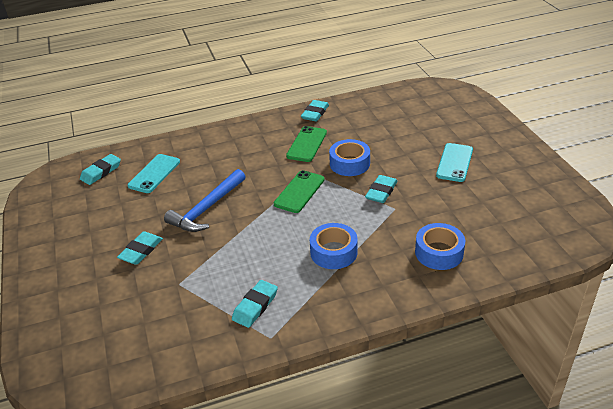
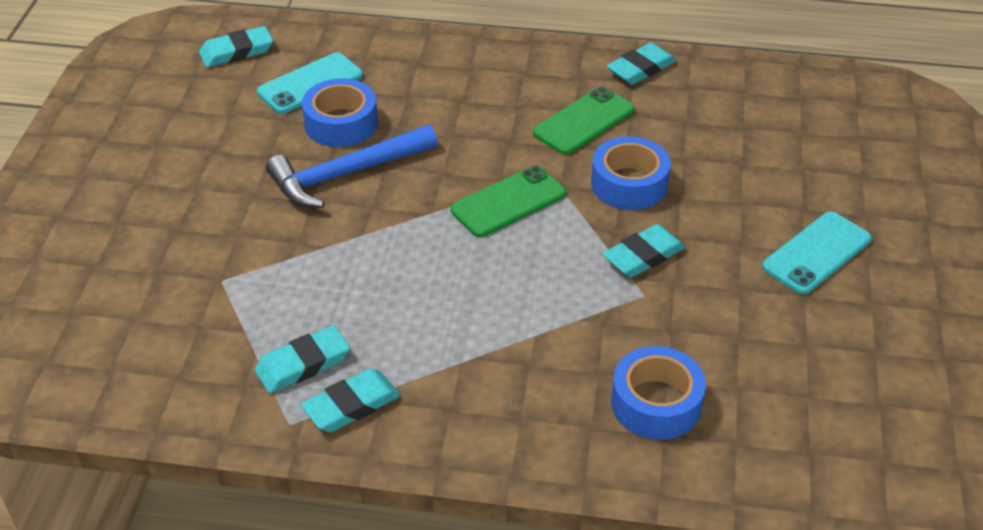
camera: 25 degrees right, 5 degrees up
turquoise eraser [117,232,163,265] -> turquoise eraser moved to [301,368,400,432]
blue tape [310,223,358,269] -> blue tape moved to [302,79,378,147]

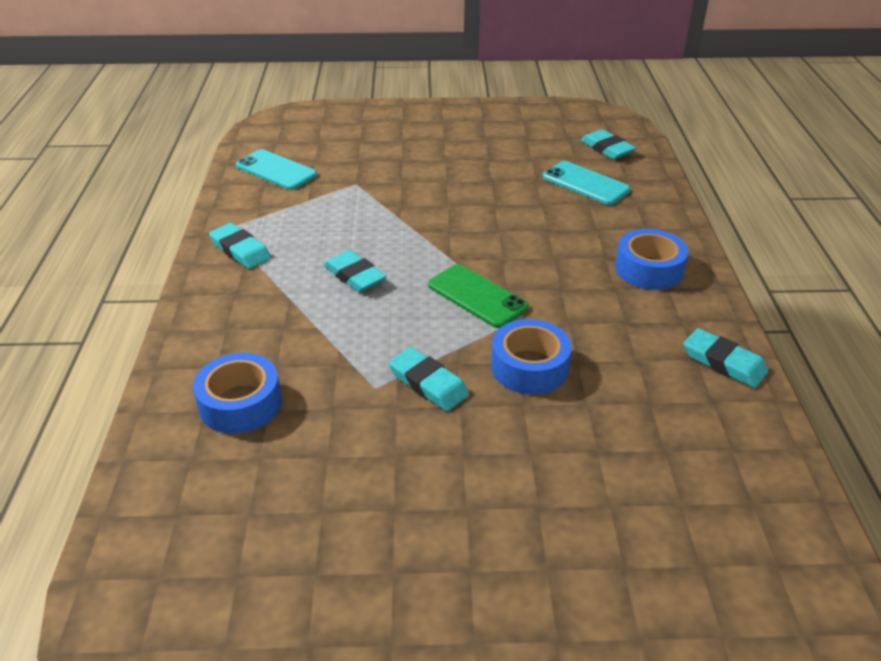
camera: 80 degrees right, 5 degrees down
turquoise eraser [255,325,350,393] -> turquoise eraser moved to [323,250,387,292]
blue hammer [266,125,438,208] -> none
blue tape [302,79,378,147] -> blue tape moved to [615,229,688,290]
green phone [533,87,635,155] -> none
turquoise phone [762,212,871,294] -> turquoise phone moved to [236,149,317,190]

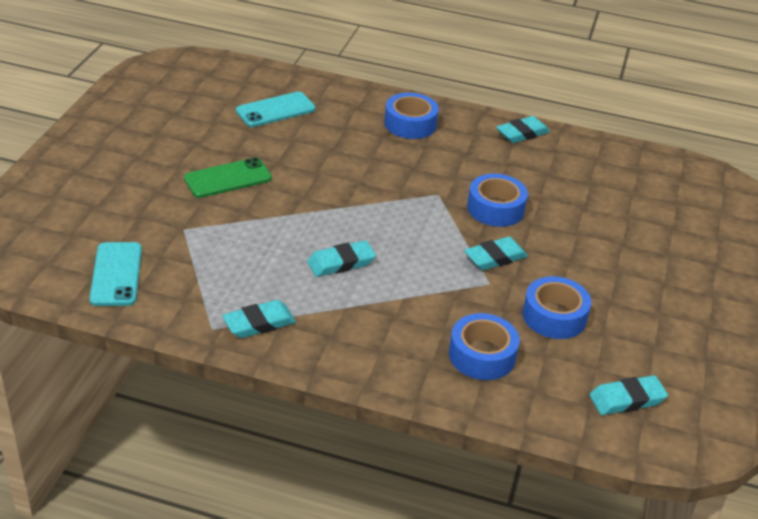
camera: 75 degrees left, 0 degrees up
turquoise phone [236,149,317,190] -> turquoise phone turned 60 degrees counterclockwise [89,242,142,306]
green phone [428,264,529,328] -> green phone moved to [184,157,272,198]
turquoise eraser [581,129,636,159] -> turquoise eraser moved to [589,375,668,415]
none -> blue tape [522,276,591,339]

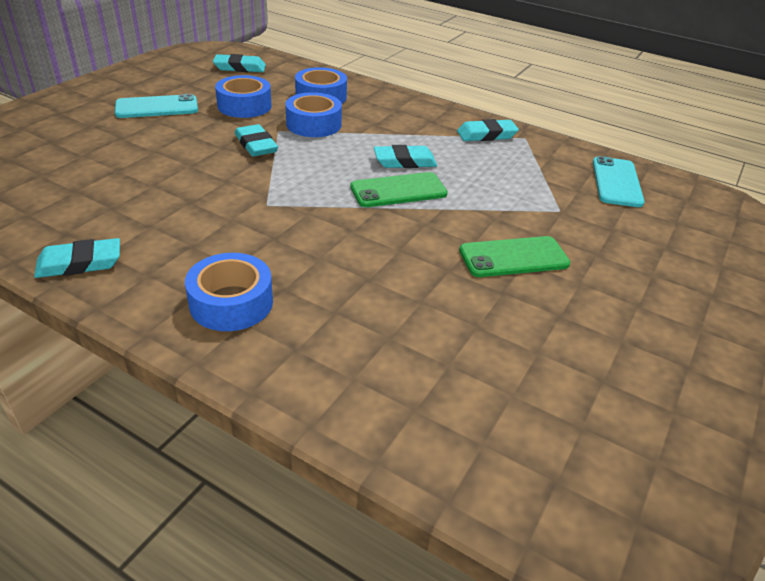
camera: 165 degrees left, 0 degrees up
turquoise phone [236,92,316,127] -> turquoise phone moved to [115,94,198,118]
turquoise eraser [464,237,528,270] -> turquoise eraser turned 75 degrees clockwise [235,124,278,157]
blue tape [467,174,528,227] -> blue tape moved to [285,92,342,137]
none -> green phone [350,172,448,207]

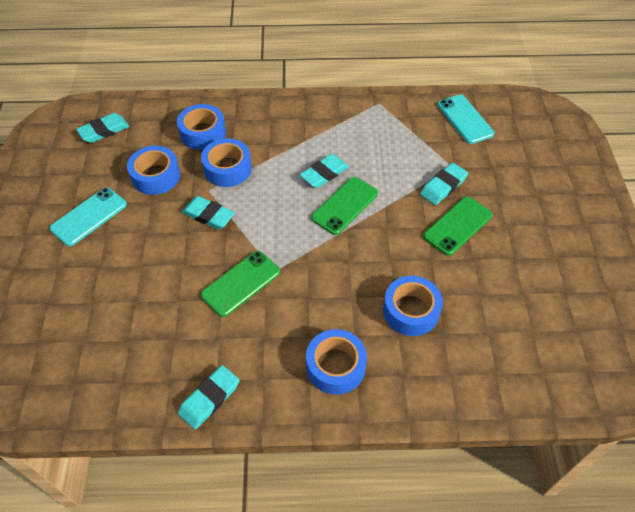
camera: 30 degrees left, 15 degrees up
turquoise eraser [457,119,519,141] -> turquoise eraser moved to [420,163,468,205]
none -> green phone [201,251,280,317]
none -> blue tape [383,276,443,336]

